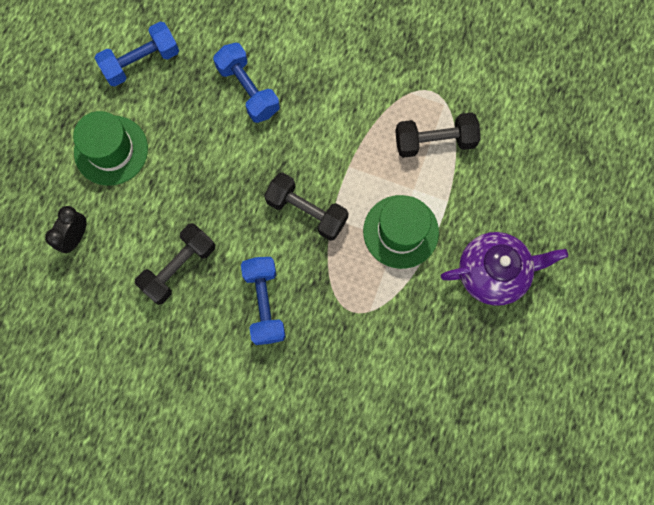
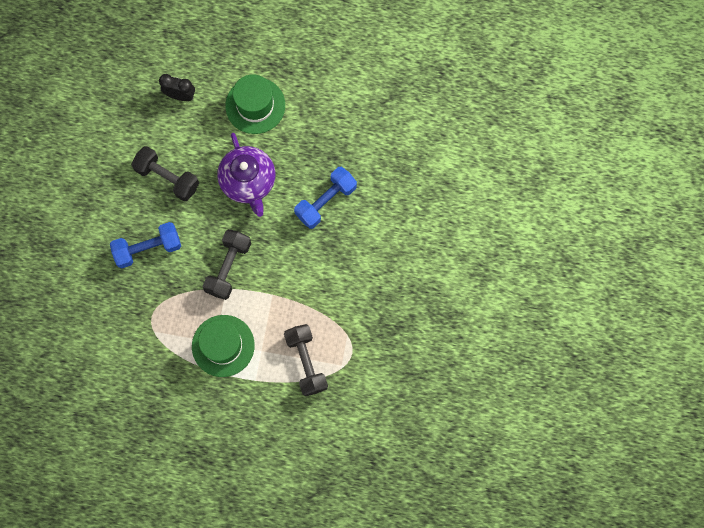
camera: 80 degrees right, 0 degrees up
blue dumbbell [95,22,179,86] -> none
purple teapot [441,232,568,306] -> purple teapot moved to [217,133,275,217]

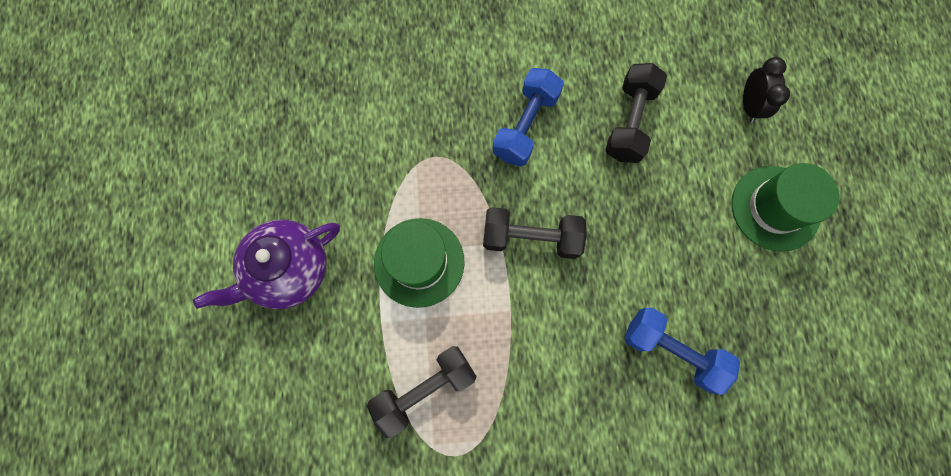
camera: 75 degrees right, 0 degrees up
blue dumbbell [110,222,181,268] -> blue dumbbell turned 60 degrees clockwise [493,68,564,167]
purple teapot [217,133,275,217] -> purple teapot moved to [193,220,340,309]

